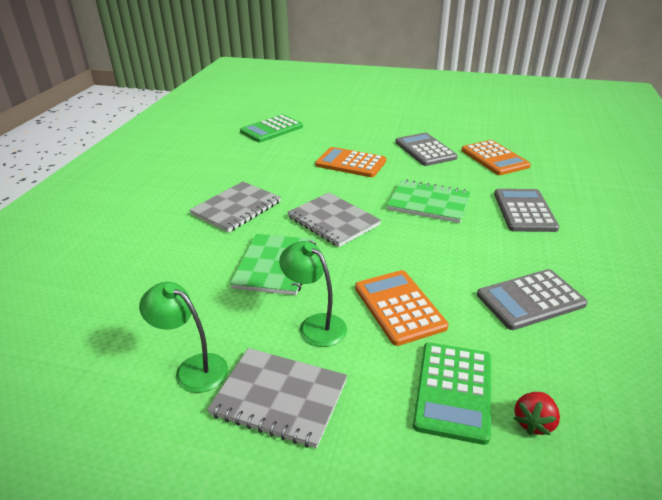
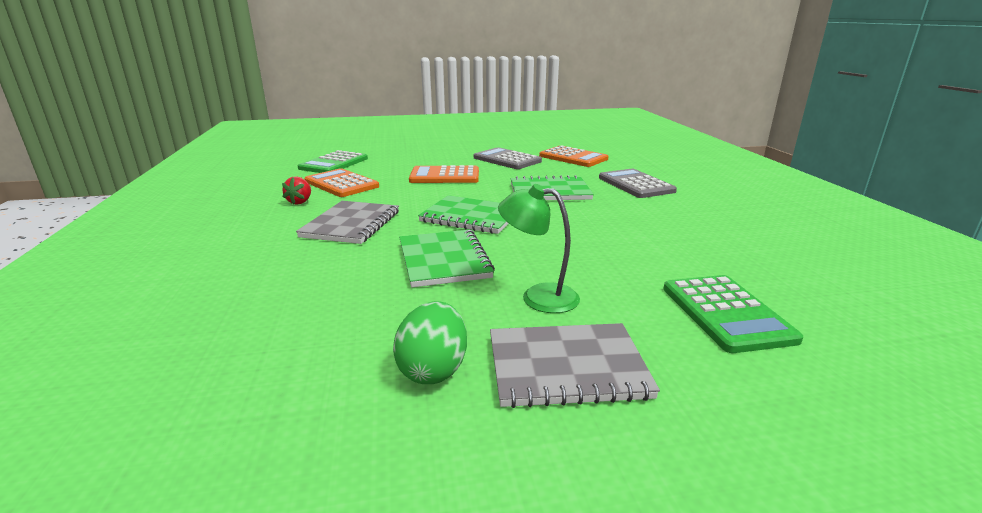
camera: 25 degrees left, 10 degrees down
green lamp [139,282,228,393] -> green egg [393,301,467,384]
grey notebook [287,193,381,247] -> green notebook [418,195,509,234]
orange calculator [355,270,449,346] -> orange calculator moved to [304,168,379,197]
grey calculator [477,269,588,330] -> none
red strawberry [514,392,560,435] -> red strawberry moved to [282,176,311,205]

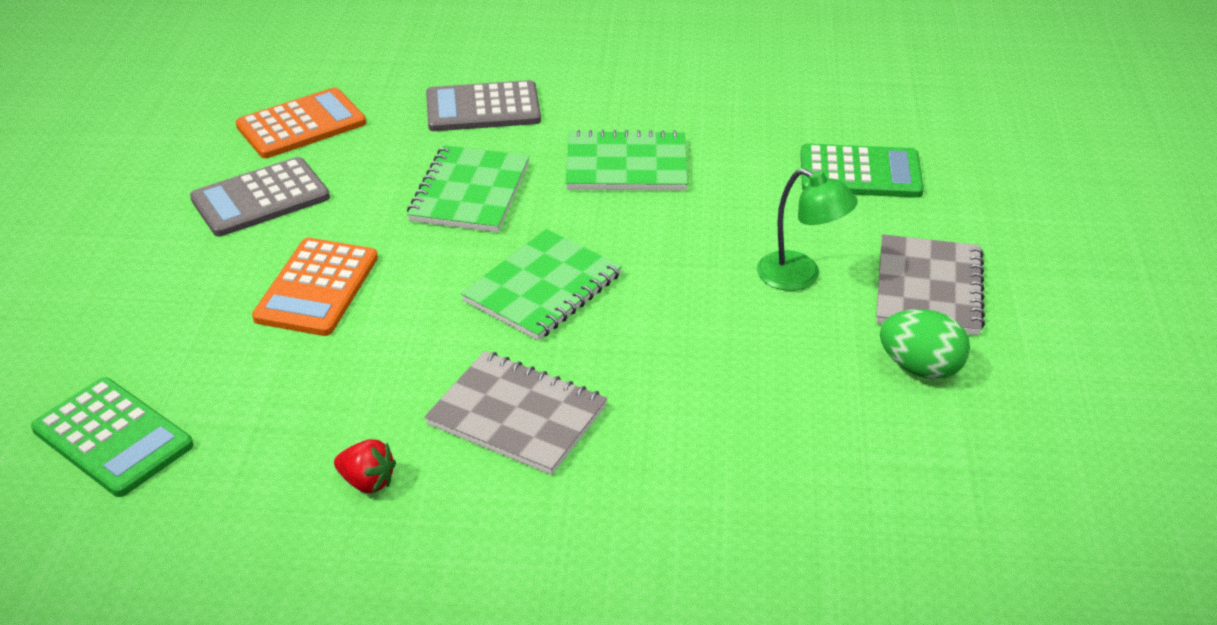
camera: 75 degrees left, 15 degrees up
orange calculator [304,168,379,197] -> none
green notebook [399,230,495,287] -> green notebook moved to [566,130,688,190]
green lamp [498,184,580,313] -> green lamp turned 90 degrees counterclockwise [757,168,858,291]

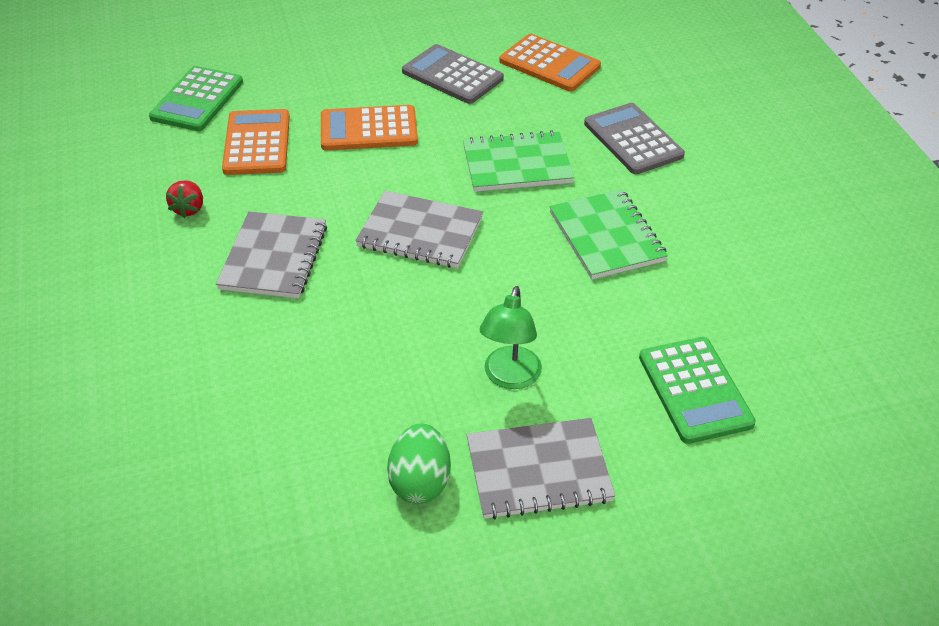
camera: 70 degrees right, 5 degrees up
green notebook [461,229,622,341] -> grey notebook [355,191,483,268]
none -> orange calculator [222,109,290,175]

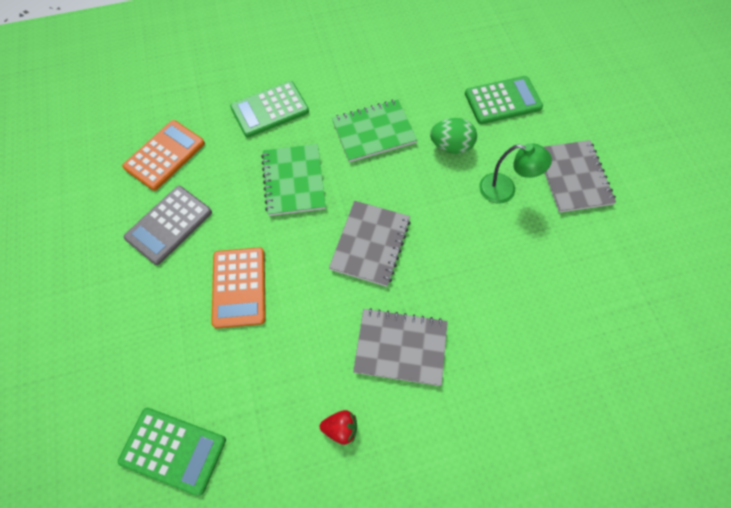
camera: 90 degrees left, 20 degrees up
orange calculator [222,109,290,175] -> none
green egg [387,424,451,504] -> green egg moved to [430,118,477,154]
grey calculator [584,103,685,174] -> green calculator [230,81,309,138]

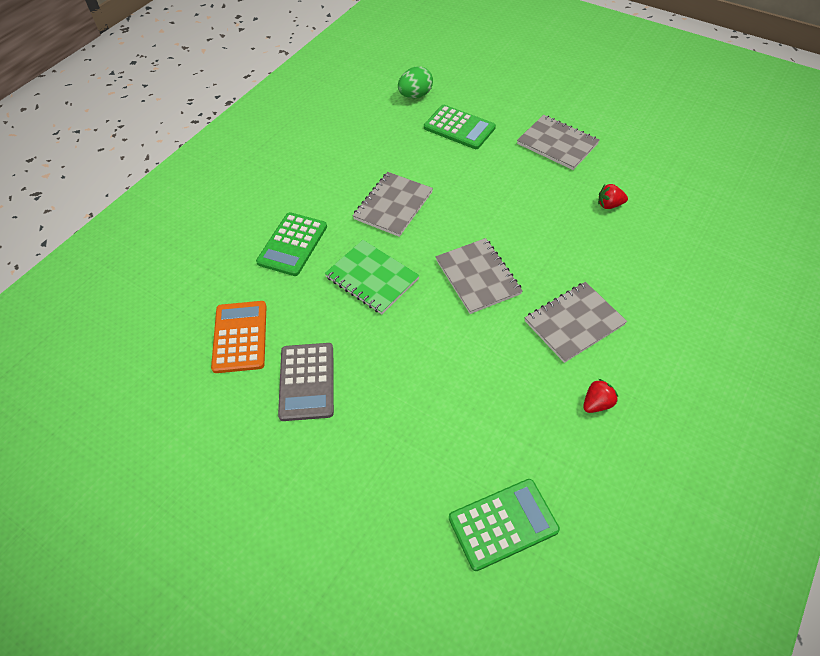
camera: 40 degrees left, 10 degrees down
orange calculator [211,247,266,328] -> none
green notebook [332,99,417,162] -> grey notebook [353,172,433,237]
green egg [430,118,477,154] -> green egg moved to [398,66,433,98]
green calculator [465,76,543,124] -> green calculator turned 90 degrees clockwise [424,105,496,149]
green lamp [479,144,552,204] -> none
none -> red strawberry [598,184,628,209]

